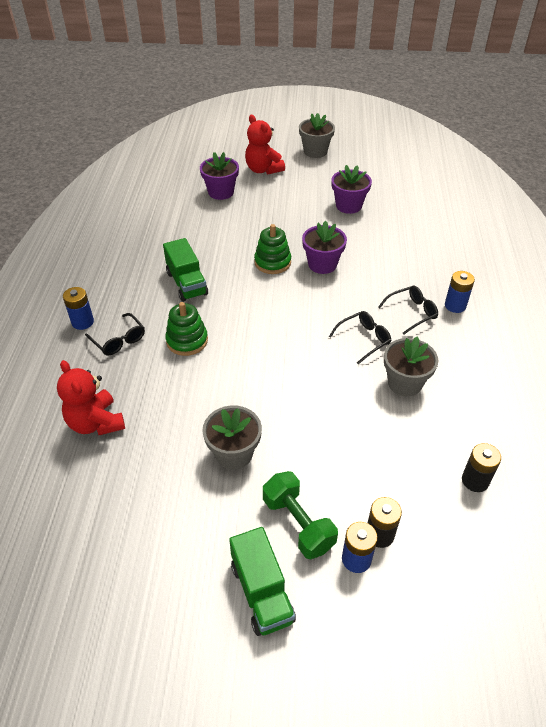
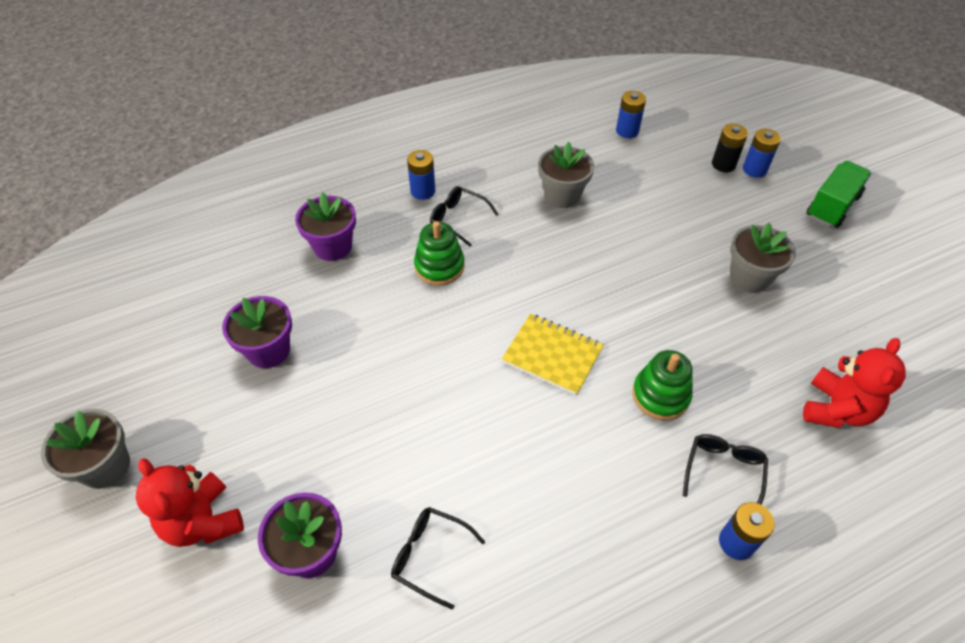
camera: 120 degrees left, 5 degrees up
green truck [163,238,208,302] -> none
red teddy bear [245,115,285,174] -> red teddy bear turned 120 degrees clockwise [136,458,244,547]
green stacking toy [254,224,291,274] -> green stacking toy moved to [414,221,465,285]
green dumbbell [263,471,338,559] -> none
purple flower pot [302,221,347,274] -> purple flower pot moved to [295,192,356,261]
black glasses [329,311,392,364] -> black glasses moved to [391,507,485,609]
black battery [462,443,501,492] -> blue battery [616,91,646,138]
none -> yellow notebook [502,314,604,395]

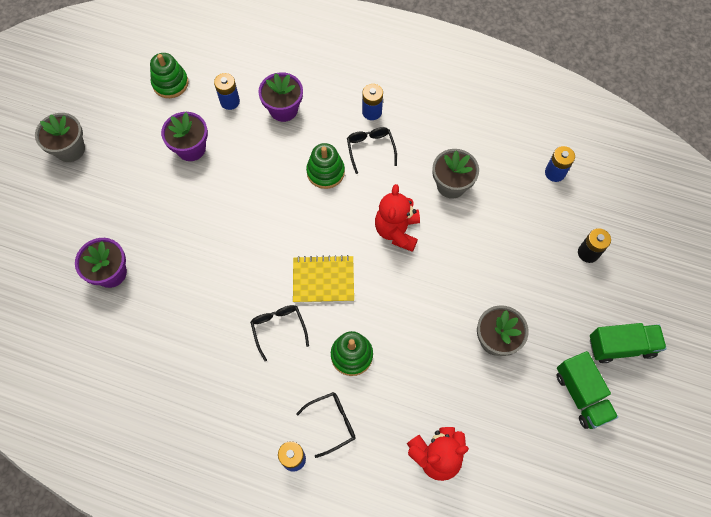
camera: 45 degrees right, 15 degrees up
red teddy bear [136,458,244,547] -> red teddy bear moved to [375,184,420,252]
black glasses [391,507,485,609] -> black glasses moved to [250,305,309,362]
yellow notebook [502,314,604,395] -> yellow notebook turned 75 degrees counterclockwise [293,255,354,303]
blue battery [743,129,781,178] -> blue battery moved to [214,73,240,110]
none -> green stacking toy [150,53,189,98]
none -> green truck [556,351,618,429]

